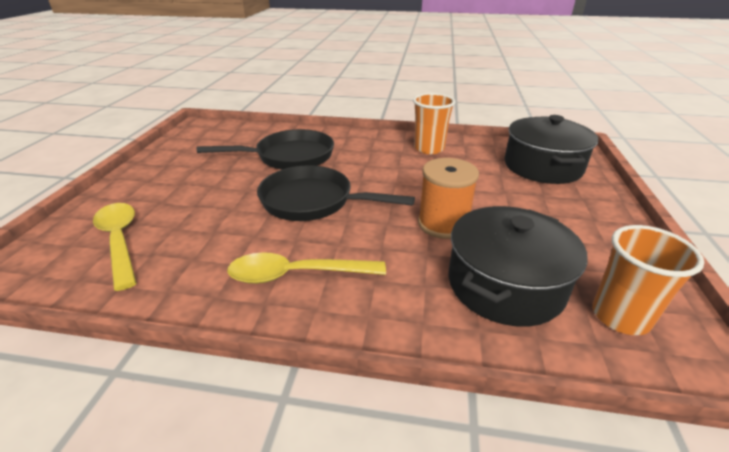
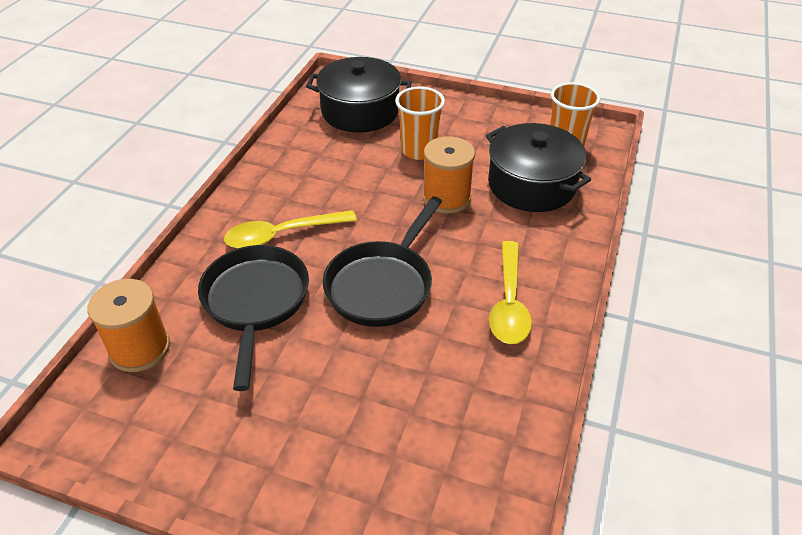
camera: 80 degrees left, 10 degrees up
yellow spoon [93,203,137,291] -> yellow spoon moved to [224,210,357,248]
orange cup [413,93,455,154] -> orange cup moved to [395,86,445,160]
none -> orange spool [87,279,170,372]

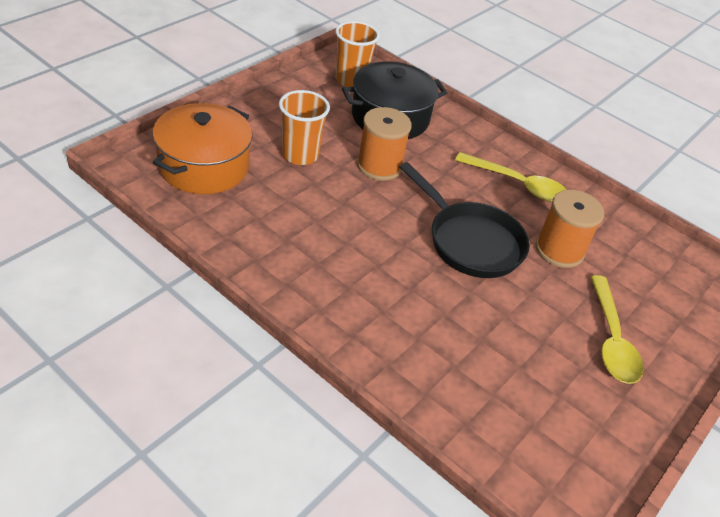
camera: 75 degrees left, 0 degrees up
orange spool [87,279,170,372] -> orange spool moved to [535,190,604,268]
black pan [198,245,309,391] -> none
yellow spoon [224,210,357,248] -> yellow spoon moved to [591,275,643,384]
black pot [306,57,412,132] -> orange pot [152,103,253,194]

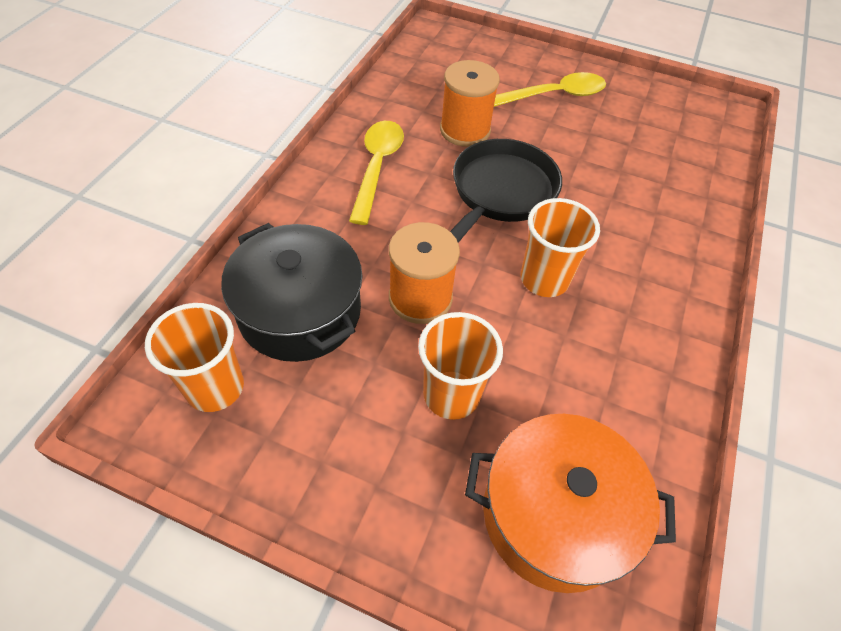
camera: 105 degrees left, 10 degrees up
none -> orange cup [521,198,600,297]

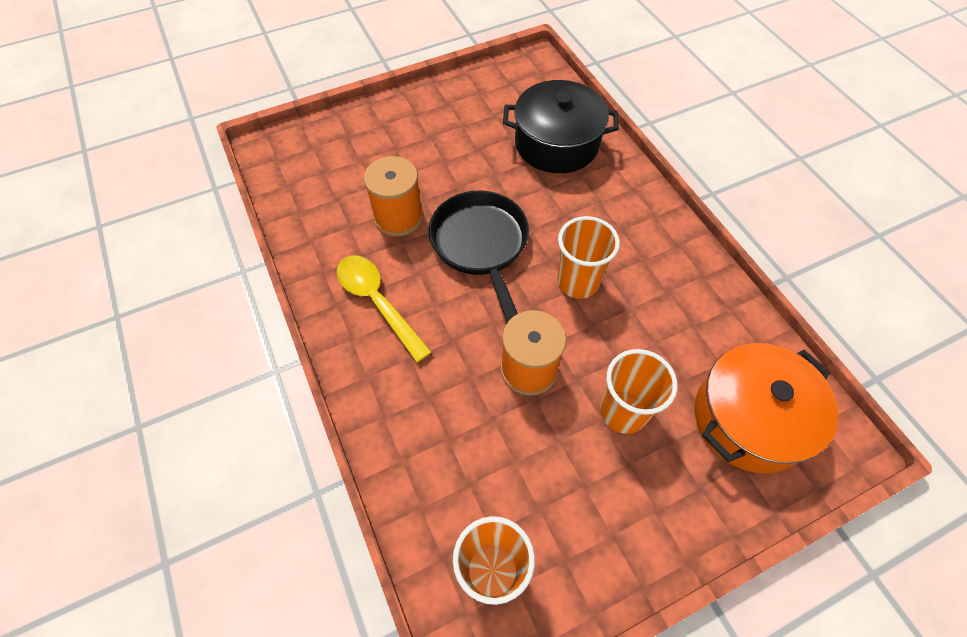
camera: 45 degrees left, 5 degrees up
black pot [221,223,362,362] -> black pot moved to [503,80,619,173]
yellow spoon [494,72,606,107] -> none

